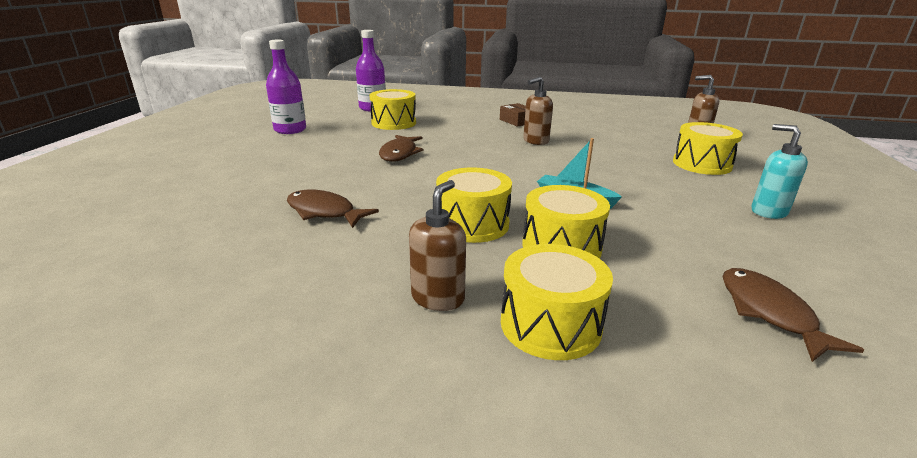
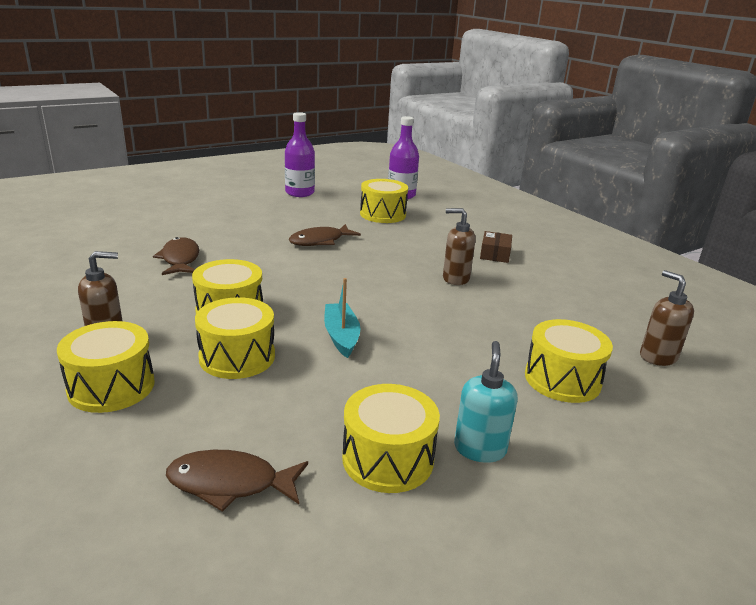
camera: 45 degrees right, 0 degrees up
brown fish [722,268,864,362] -> brown fish turned 120 degrees counterclockwise [166,450,308,512]
none -> yellow drum [342,384,440,493]

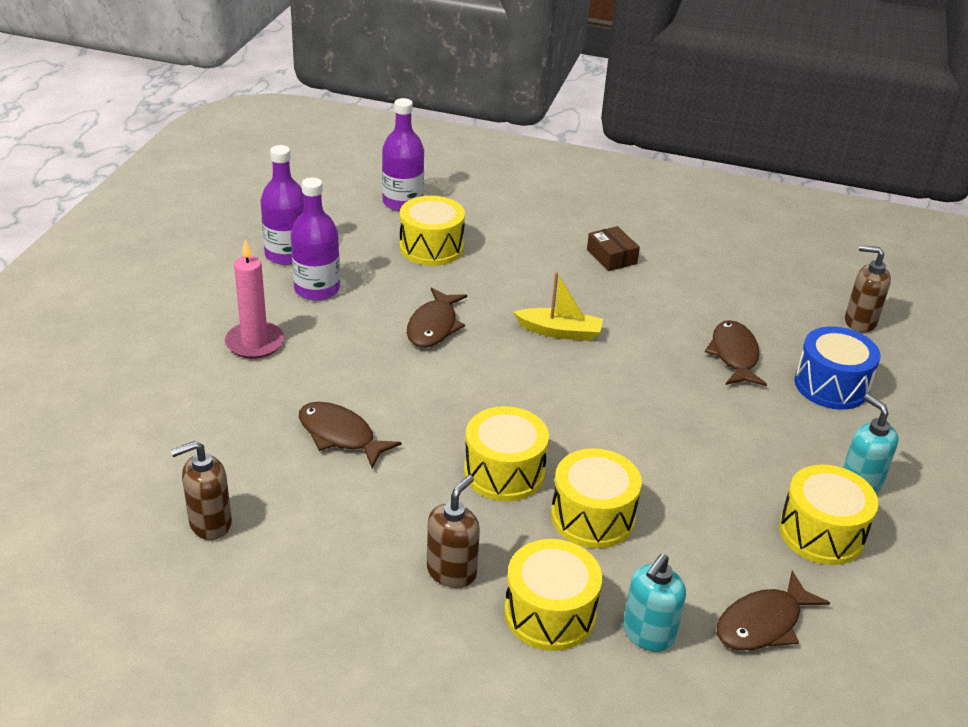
camera: 40 degrees left, 10 degrees up
turquoise boat [324,278,360,358] -> none
brown soap dispenser [443,208,476,285] -> brown soap dispenser moved to [171,441,232,540]
yellow drum [525,319,613,403] -> blue drum [795,326,881,410]
none -> pink candle [225,239,284,359]
none -> purple bottle [291,177,340,301]
none -> yellow boat [513,272,603,341]
none -> turquoise soap dispenser [623,554,686,652]
none -> brown fish [705,320,767,386]

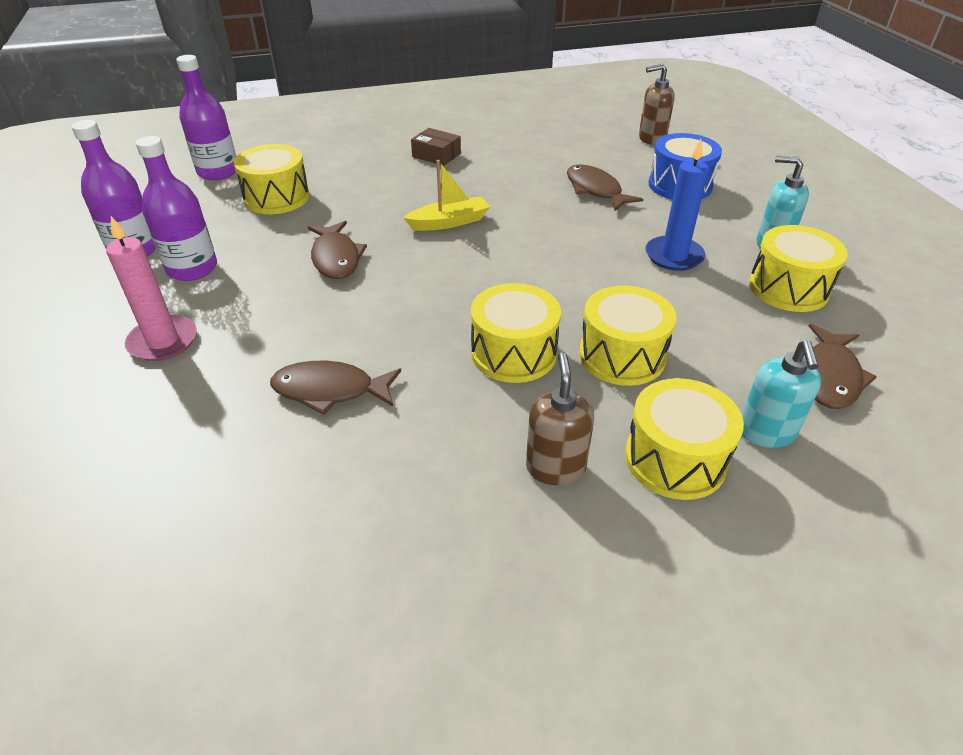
camera: 30 degrees left, 5 degrees up
brown soap dispenser [171,441,232,540] -> none
none -> blue candle [646,139,709,271]

